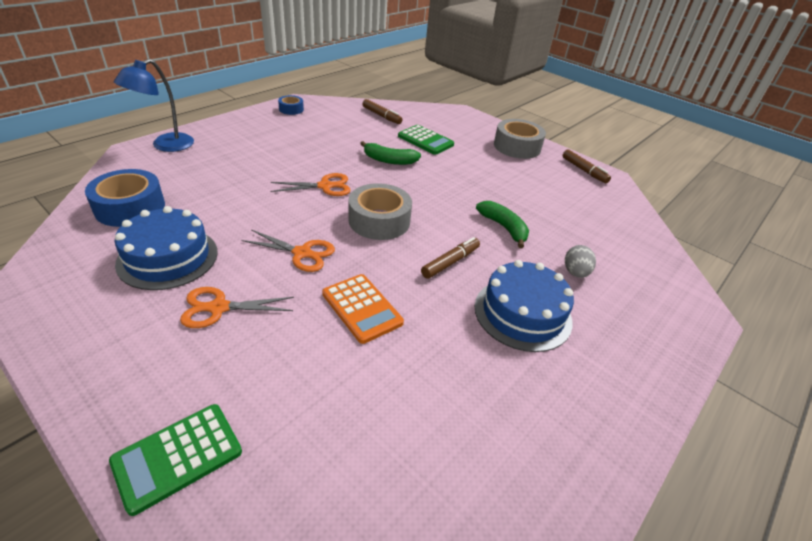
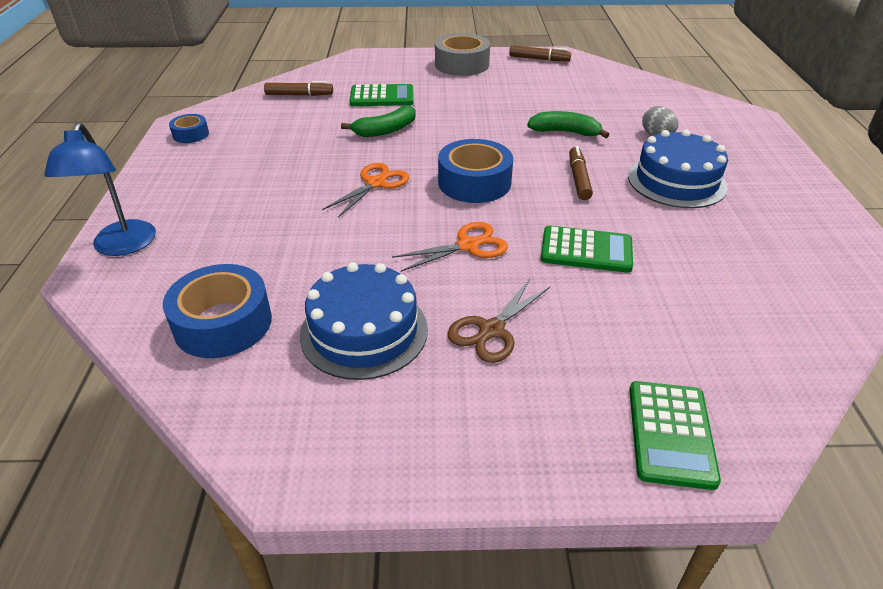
camera: 40 degrees left, 0 degrees up
orange scissors [180,287,294,328] -> brown scissors [447,279,550,363]
orange calculator [322,274,404,344] -> green calculator [541,226,633,273]
grey tape [348,183,412,240] -> blue tape [438,139,513,203]

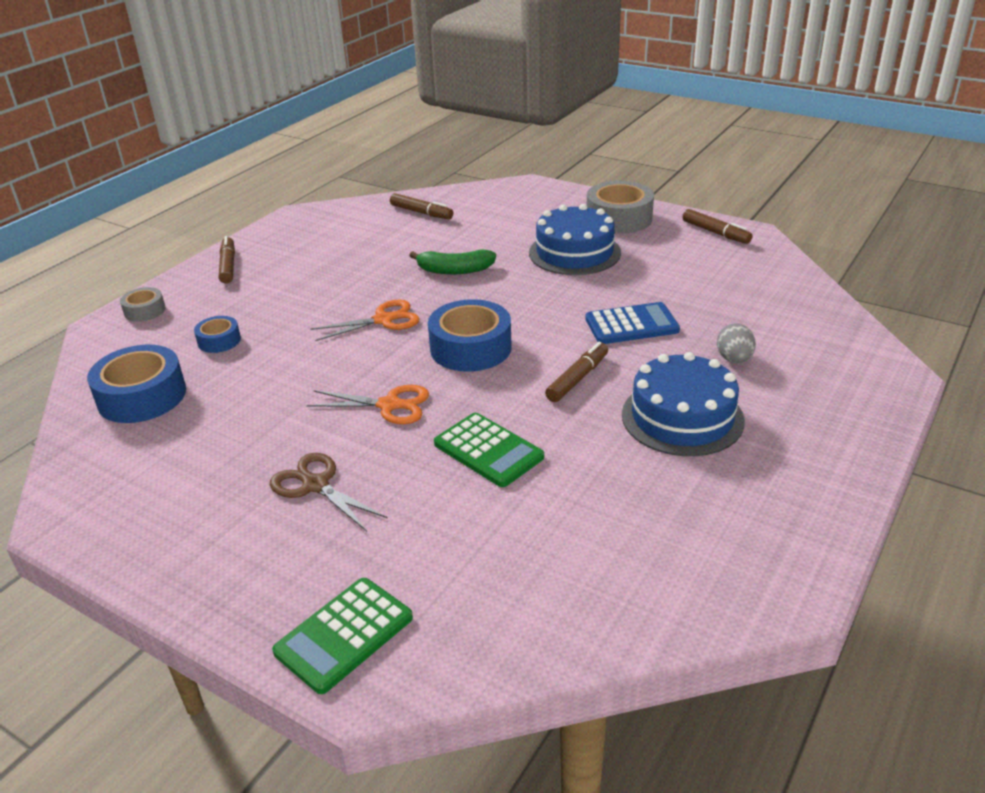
camera: 35 degrees right, 5 degrees down
blue lamp [44,122,156,256] -> grey tape [120,287,166,322]
blue tape [169,114,209,143] -> blue tape moved to [194,316,241,353]
blue cake [300,262,428,380] -> blue cake moved to [529,204,621,275]
green calculator [350,84,414,106] -> none
brown scissors [447,279,550,363] -> brown scissors turned 60 degrees clockwise [270,453,387,531]
green banana [527,111,609,138] -> blue calculator [585,302,680,344]
none -> brown marker [219,236,235,284]

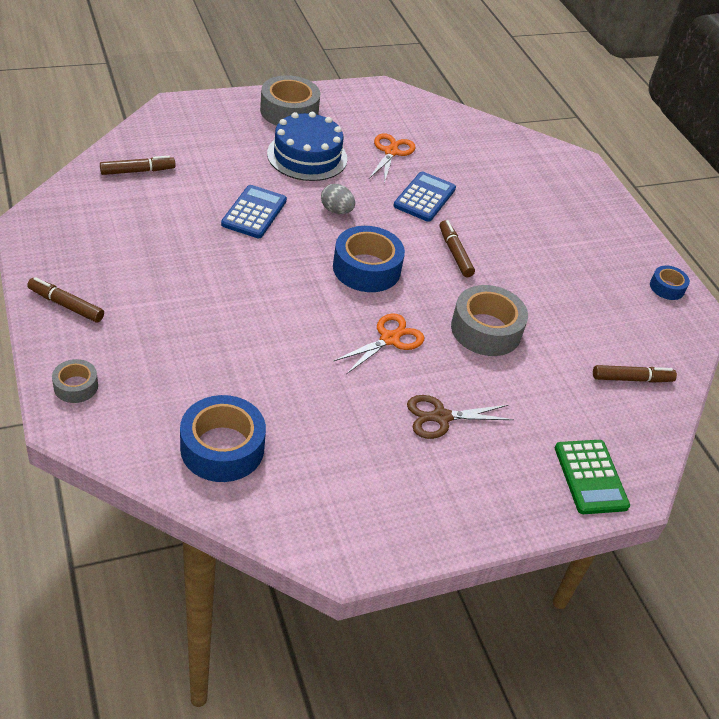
camera: 60 degrees left, 10 degrees up
blue tape [194,316,241,353] -> blue tape moved to [650,266,690,300]
orange scissors [310,300,420,341] -> orange scissors moved to [369,134,416,184]
green banana [409,249,496,274] -> blue calculator [221,185,287,238]
green calculator [434,413,544,487] -> grey tape [451,285,528,356]
blue cake [622,352,745,456] -> none
brown marker [683,209,752,244] -> brown marker moved to [593,365,677,383]
grey egg [717,323,756,364] -> grey egg moved to [321,184,355,214]

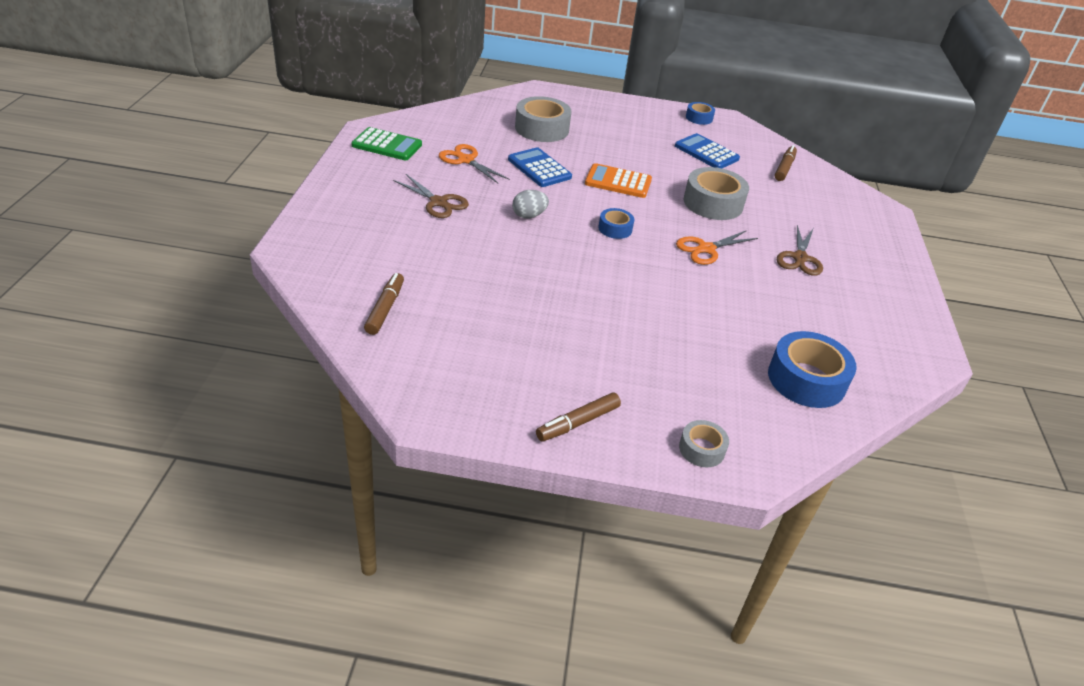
camera: 60 degrees left, 5 degrees down
blue calculator [221,185,287,238] -> blue calculator moved to [675,133,740,168]
grey tape [260,75,321,126] -> grey tape moved to [515,96,572,142]
blue cake [267,112,347,181] -> brown scissors [393,174,469,218]
blue tape [333,226,405,292] -> blue tape [598,208,634,239], size x0.53
orange scissors [334,313,424,374] -> orange scissors turned 105 degrees counterclockwise [676,230,758,265]
brown marker [439,220,475,277] -> orange calculator [585,163,652,198]
green calculator [555,440,630,514] -> green calculator moved to [351,127,422,160]

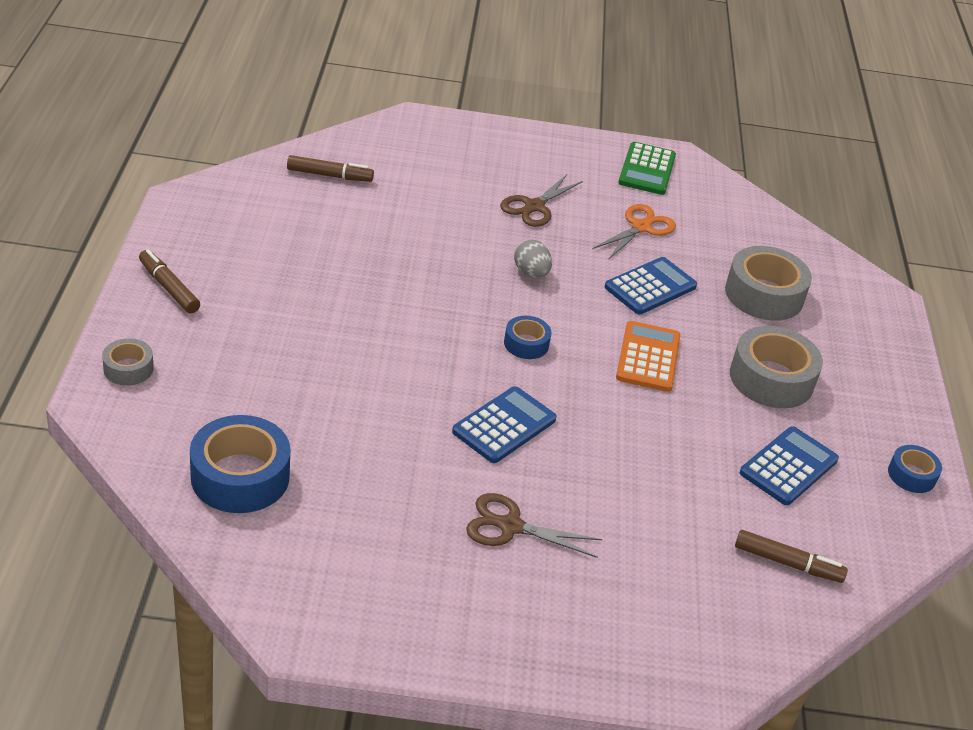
camera: 85 degrees right, 0 degrees up
orange scissors [676,230,758,265] -> blue calculator [452,386,557,463]
grey tape [683,167,749,220] -> grey tape moved to [730,326,823,408]

